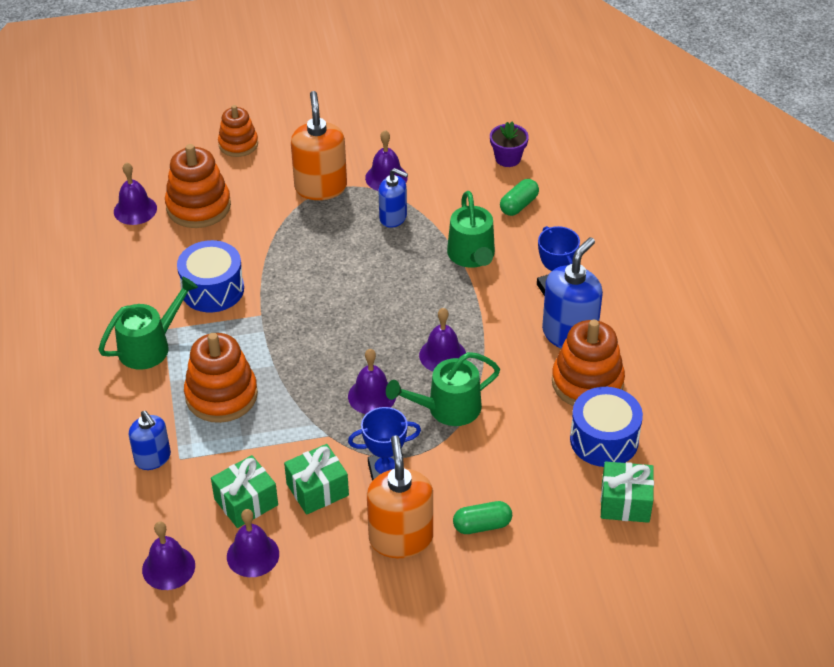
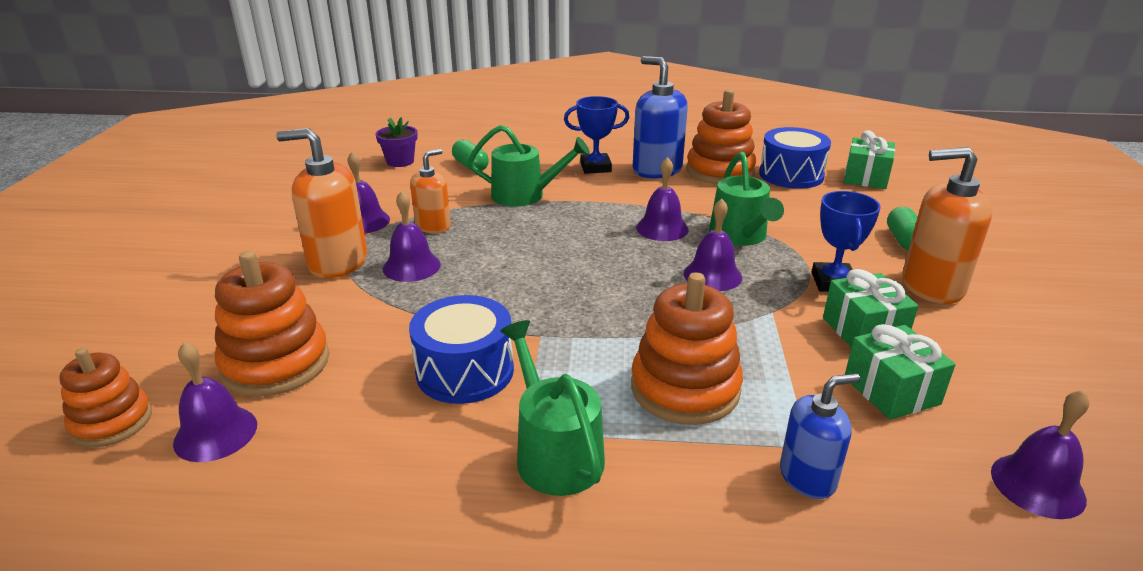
camera: 75 degrees left, 15 degrees down
orange stacking toy [218,105,258,157] -> orange stacking toy moved to [59,348,152,448]
purple bell [227,509,279,577] -> purple bell moved to [383,191,441,282]
blue soap dispenser [378,168,408,228] -> orange soap dispenser [410,149,451,233]

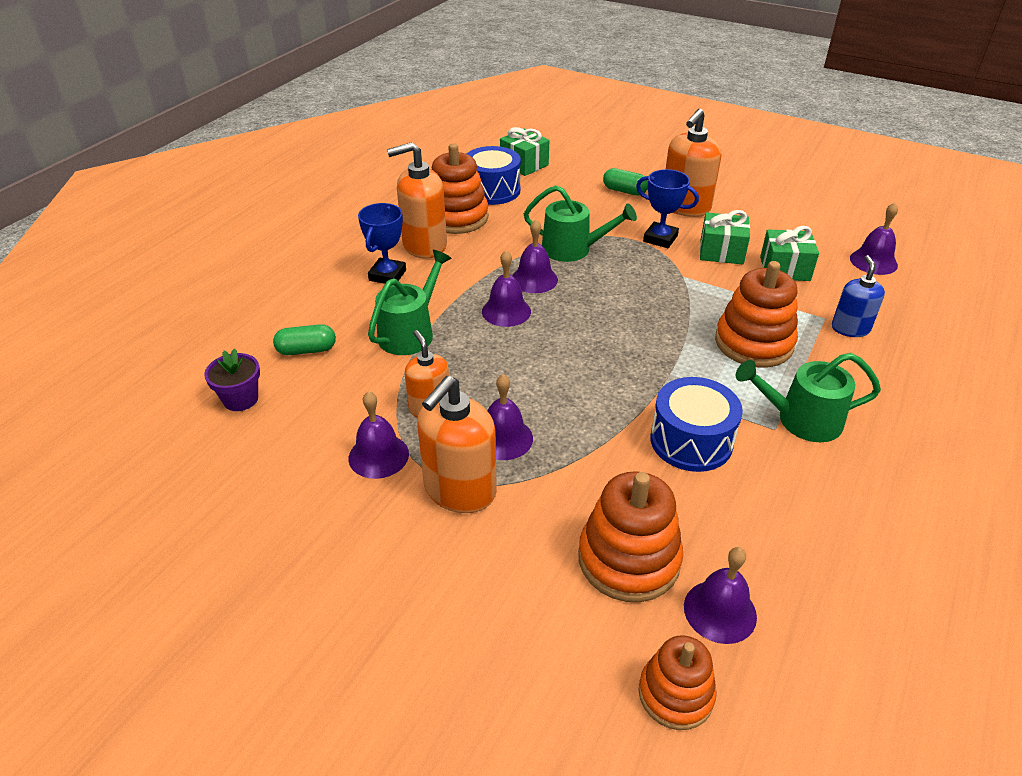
camera: 65 degrees left, 10 degrees up
blue soap dispenser [633,56,688,178] -> orange soap dispenser [387,142,447,259]
purple bell [684,199,742,291] -> purple bell moved to [482,250,531,327]

